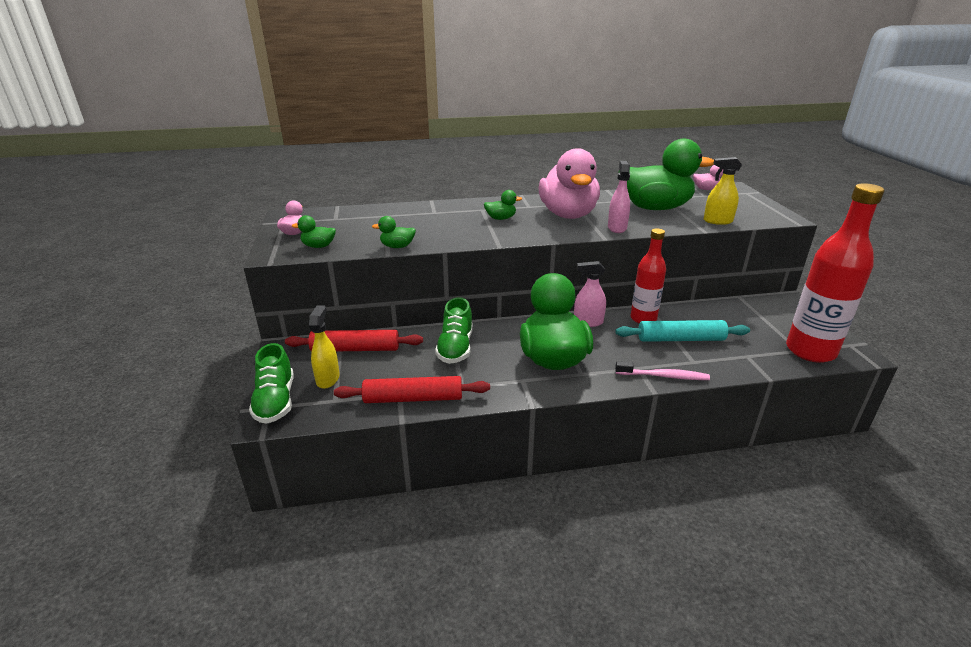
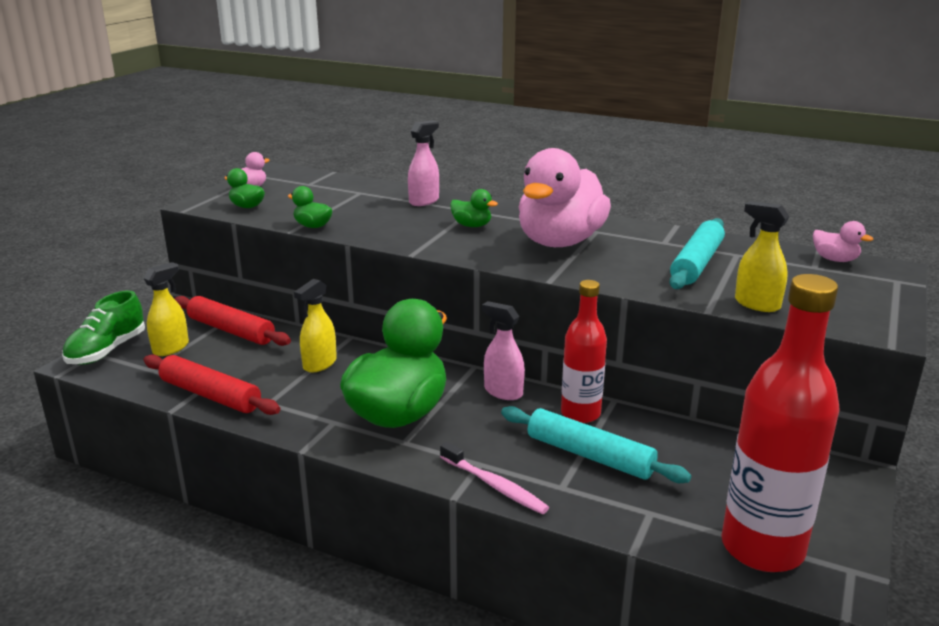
camera: 35 degrees right, 5 degrees down
green shoe [435,297,473,364] -> yellow spray bottle [294,279,337,372]
pink spray bottle [608,161,630,233] -> pink spray bottle moved to [408,121,439,206]
green duck [618,139,714,210] -> turquoise rolling pin [669,218,725,289]

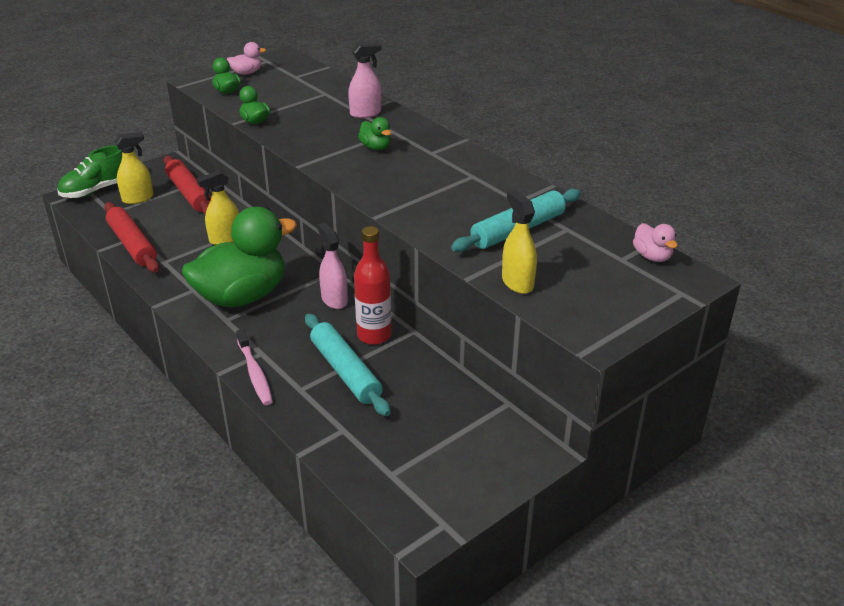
camera: 25 degrees right, 10 degrees up
pink duck [519,148,611,247] -> none
red bottle [721,274,839,572] -> none

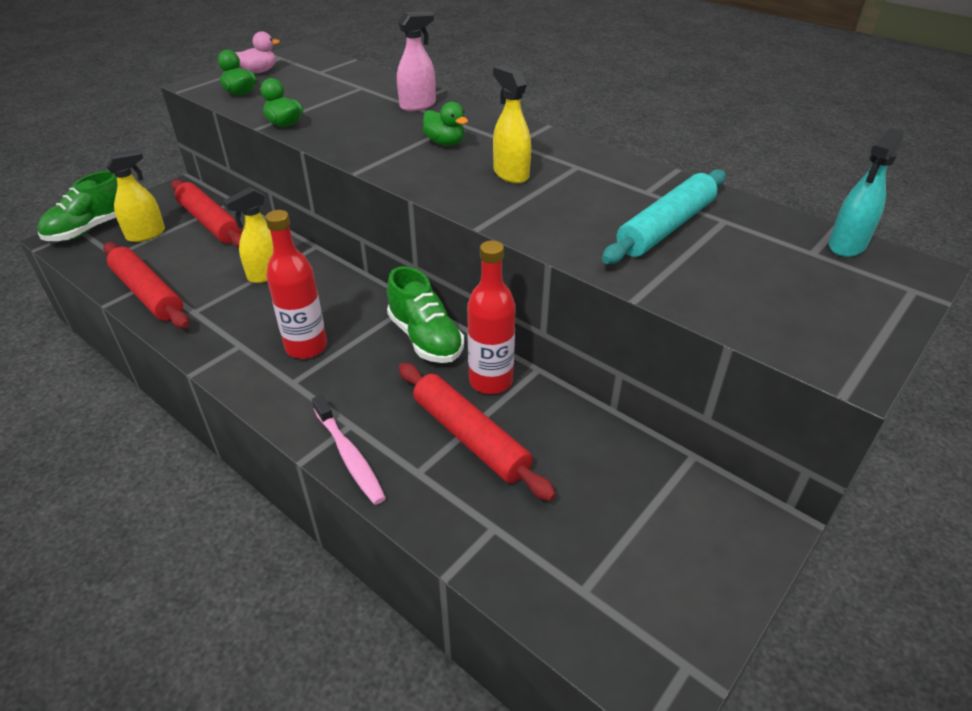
camera: 10 degrees left, 5 degrees up
green duck [182,207,297,307] -> red bottle [265,210,327,359]
turquoise rolling pin [305,313,391,416] -> red rolling pin [398,363,556,501]
pink spray bottle [317,222,348,309] -> green shoe [387,266,464,363]
yellow spray bottle [502,190,537,294] -> yellow spray bottle moved to [493,65,531,183]
pink duck [633,223,678,262] -> turquoise spray bottle [829,128,904,257]

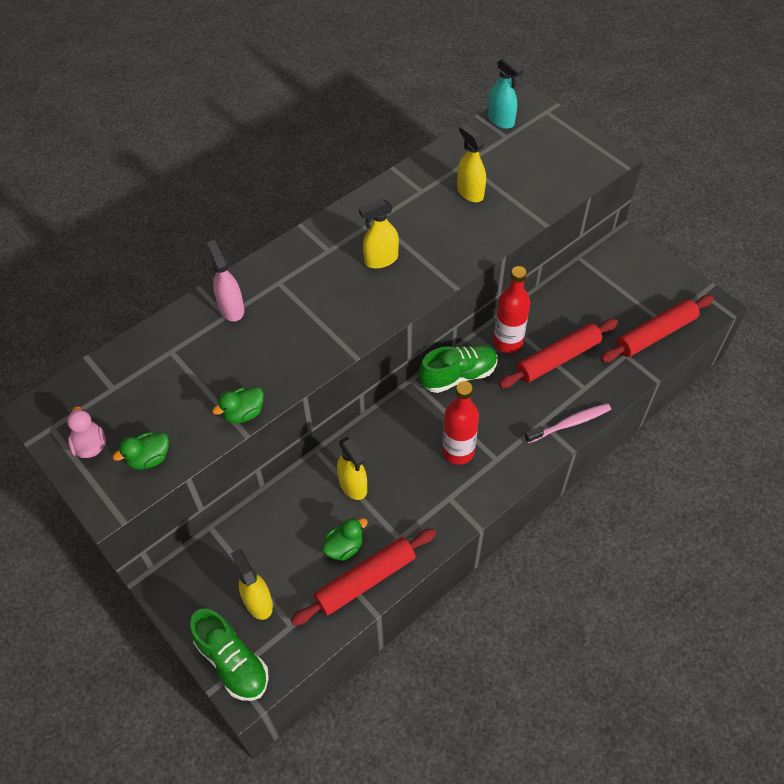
camera: 80 degrees left, 15 degrees up
red rolling pin [171,179,242,248] -> red rolling pin moved to [600,295,714,362]
green duck [423,102,468,146] -> green duck moved to [322,518,368,561]
turquoise rolling pin [602,169,726,264] -> yellow spray bottle [457,124,486,202]

